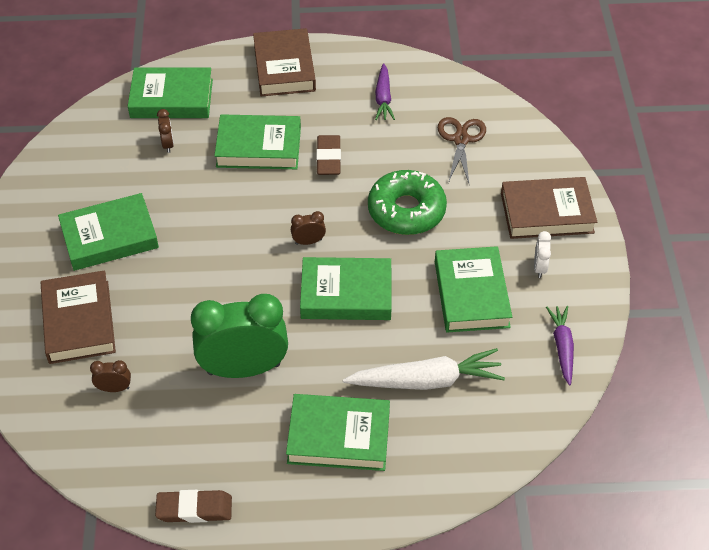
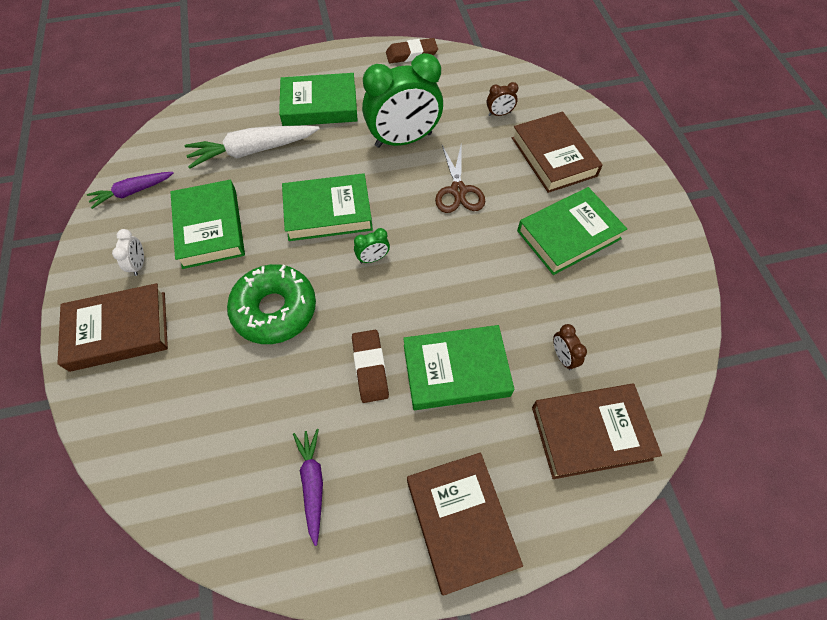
camera: 170 degrees right, 10 degrees up
green book [128,68,213,118] -> brown book [532,384,662,479]
brown clock [291,211,326,245] -> green clock [354,228,390,263]
brown scissors [438,117,486,183] -> brown scissors moved to [435,145,485,213]
purple carrot [546,306,574,386] -> purple carrot turned 75 degrees clockwise [87,172,173,209]

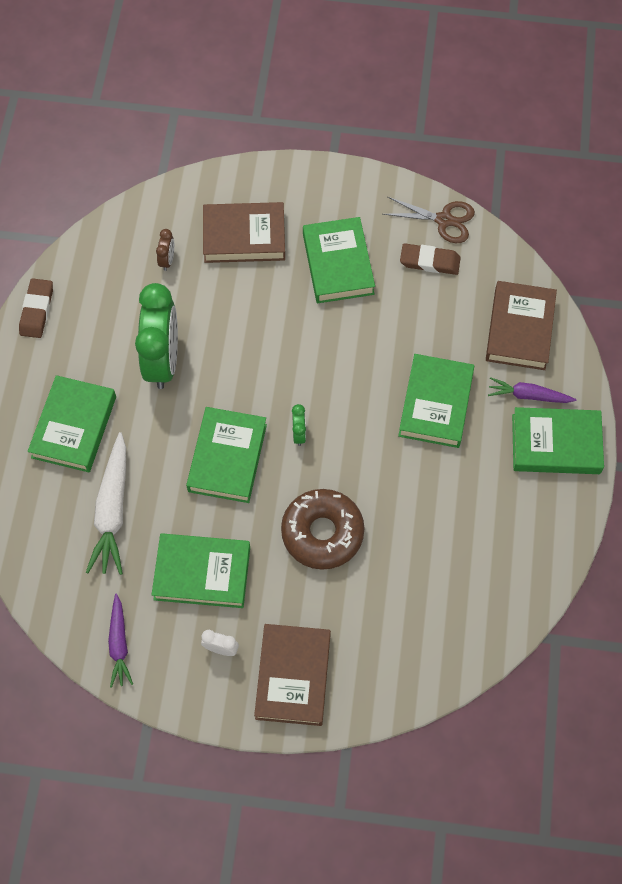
camera: 70 degrees left, 5 degrees up
green donut [227,264,316,344] -> brown donut [281,489,365,570]
purple carrot [293,429,323,546] -> purple carrot moved to [488,377,576,403]
brown eraser [352,330,389,403] -> brown eraser moved to [400,243,461,275]
brown book [407,452,523,595] -> green book [512,407,604,474]
brown scissors [435,145,485,213] -> brown scissors moved to [383,197,475,243]
brown clock [553,324,587,370] -> none

